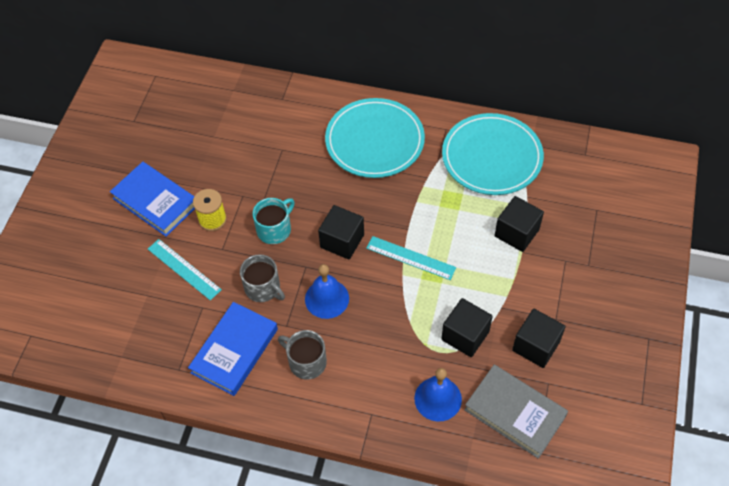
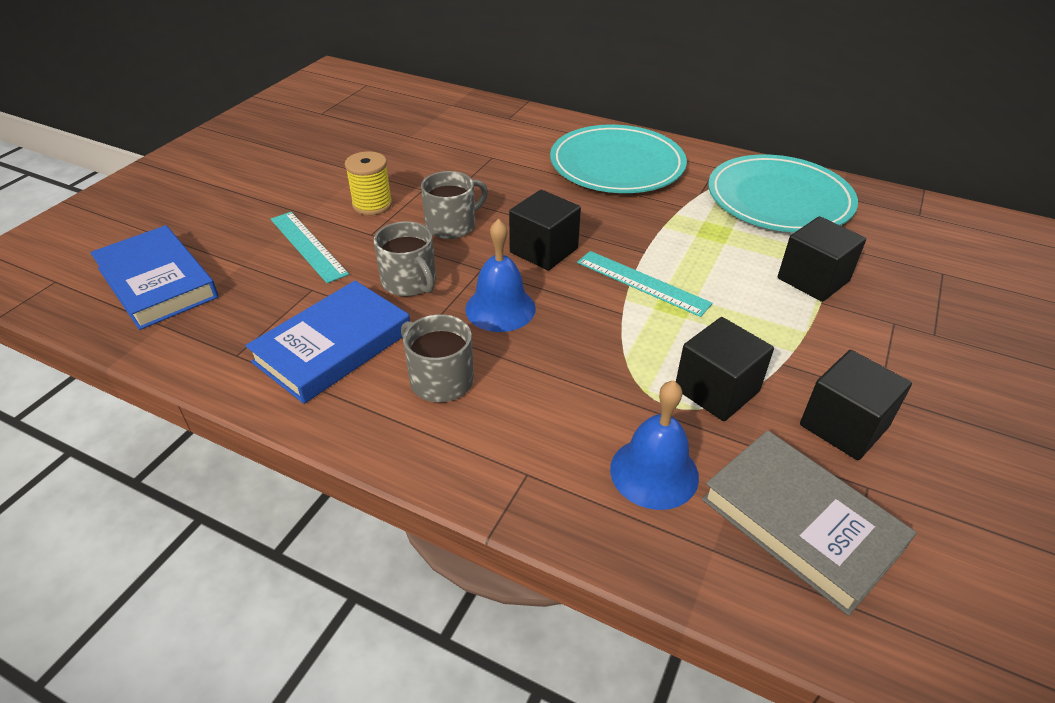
camera: 10 degrees right, 15 degrees down
blue book [110,162,195,237] -> blue book moved to [90,225,219,330]
turquoise mug [253,198,295,244] -> grey mug [421,171,488,239]

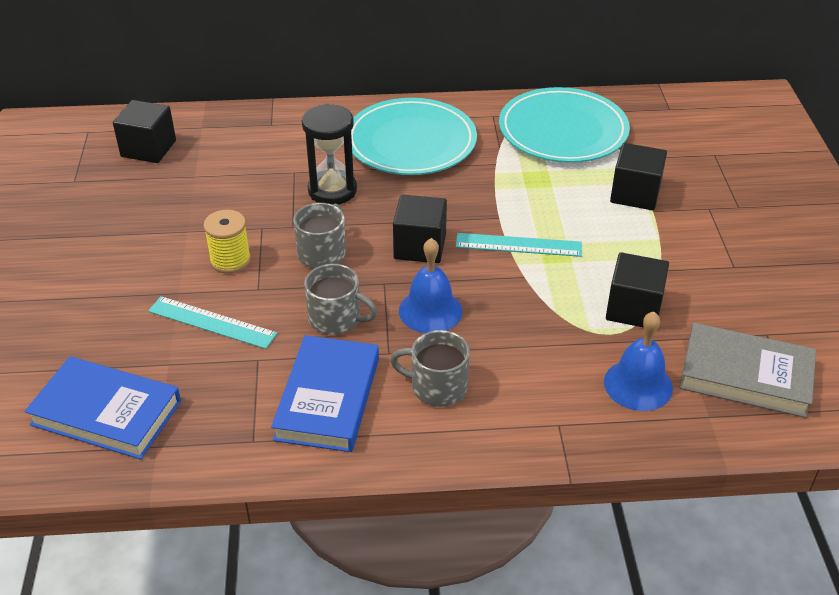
camera: 30 degrees left, 0 degrees up
black cube [800,350,912,460] -> black cube moved to [113,100,176,163]
none -> black hourglass [302,104,357,205]

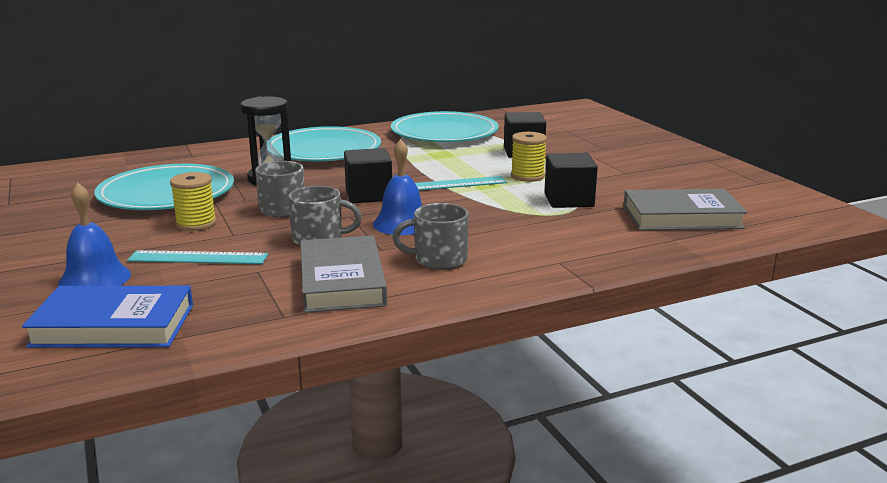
camera: 20 degrees left, 20 degrees down
black cube [113,100,176,163] -> none
blue book [271,335,379,452] -> grey book [300,235,387,313]
blue bell [604,312,673,411] -> blue bell moved to [58,183,131,286]
none -> turquoise plate [94,164,234,210]
none -> yellow spool [511,132,547,182]

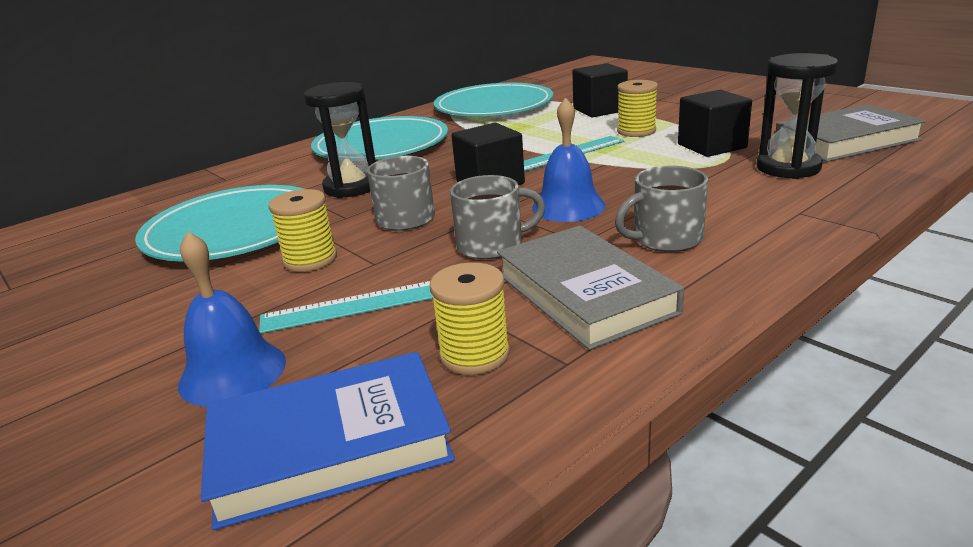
camera: 15 degrees left, 5 degrees up
none -> yellow spool [430,262,510,375]
none -> black hourglass [757,53,838,179]

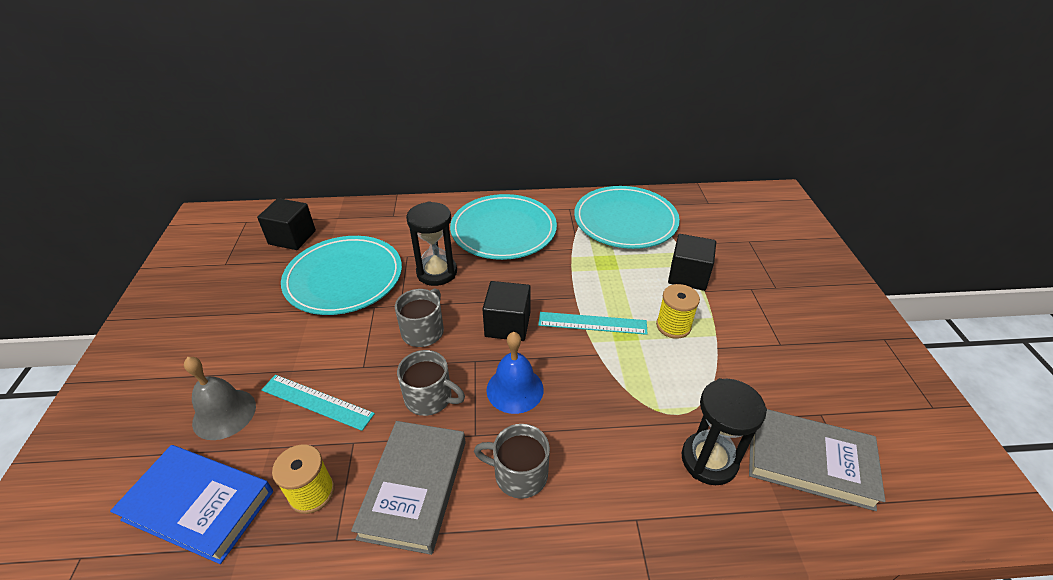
camera: 35 degrees right, 15 degrees up
blue bell [178,231,286,407] -> grey bell [184,357,256,440]
yellow spool [268,189,337,272] -> none
black cube [678,90,752,157] -> black cube moved to [257,198,316,250]

